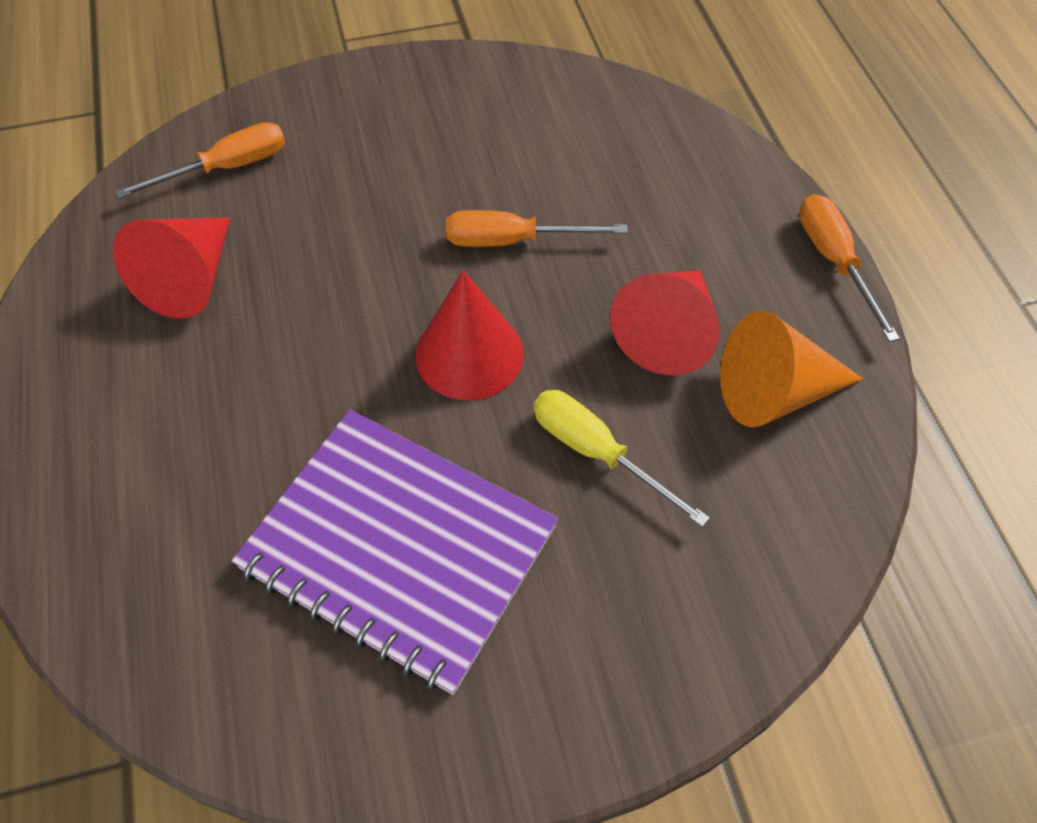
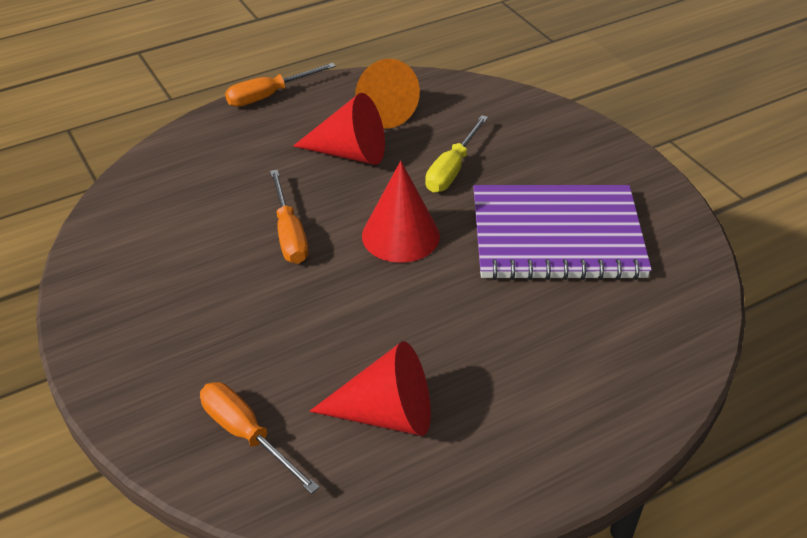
camera: 105 degrees left, 15 degrees down
purple notebook [232,410,558,695] -> purple notebook turned 75 degrees clockwise [473,185,652,280]

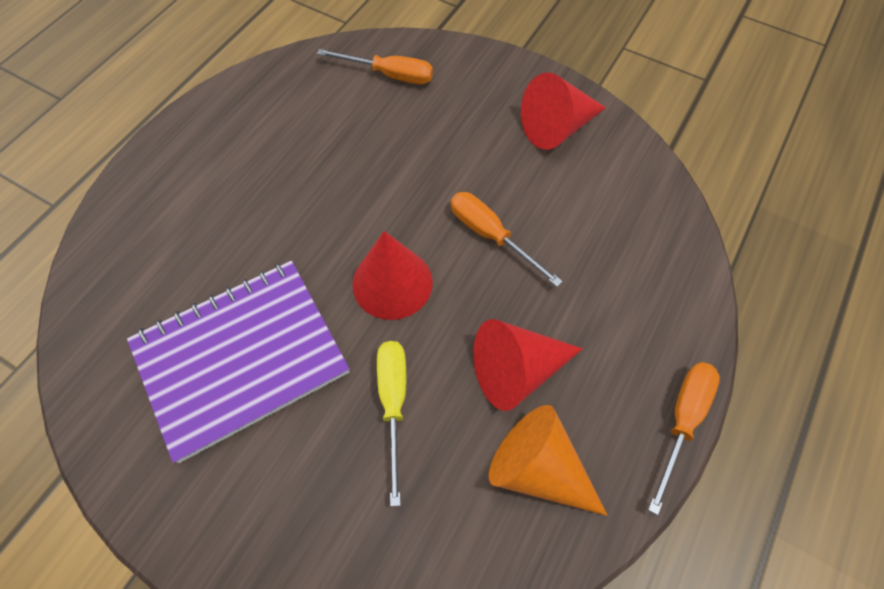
camera: 150 degrees right, 20 degrees up
red cone [309,341,431,436] -> red cone moved to [521,73,606,150]

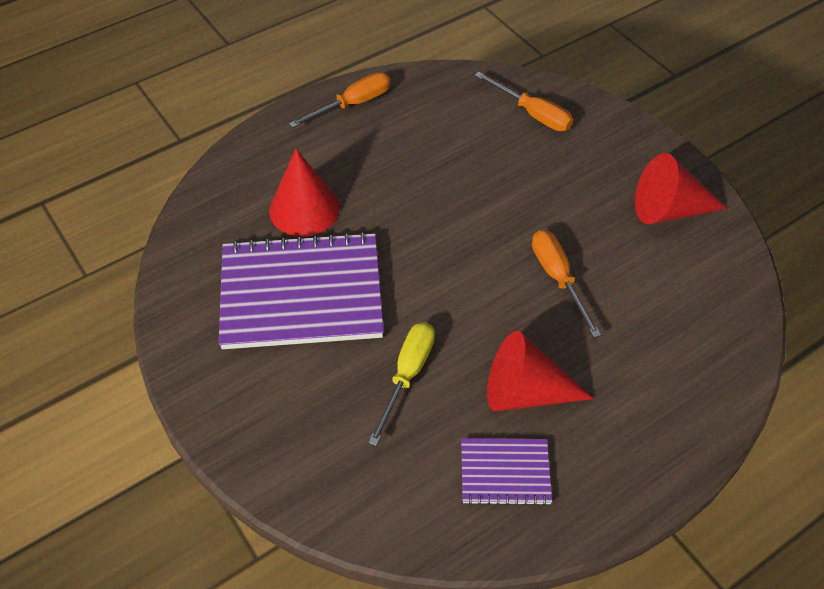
camera: 25 degrees right, 10 degrees down
red cone [352,231,433,320] -> red cone moved to [269,149,340,237]
orange cone [489,405,608,516] -> purple notebook [461,438,552,506]
orange screwdriver [648,362,720,515] -> orange screwdriver moved to [289,72,391,128]

